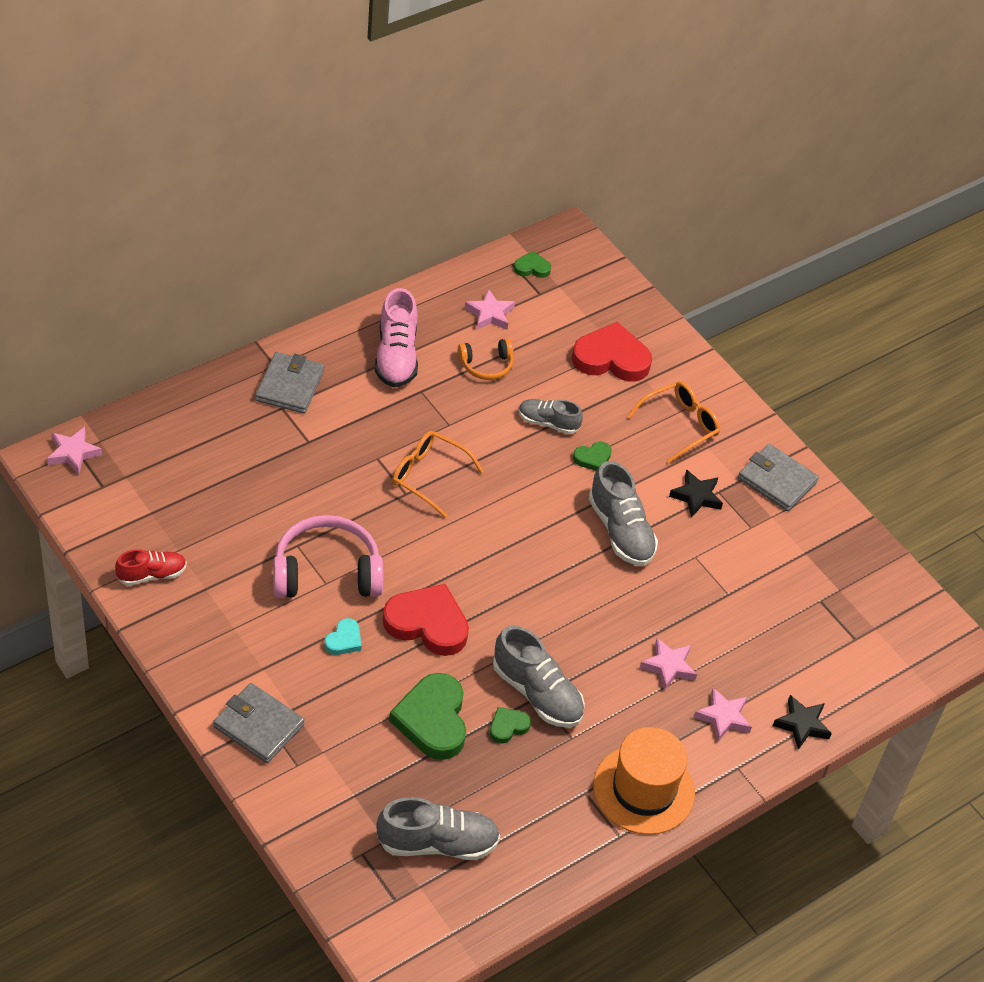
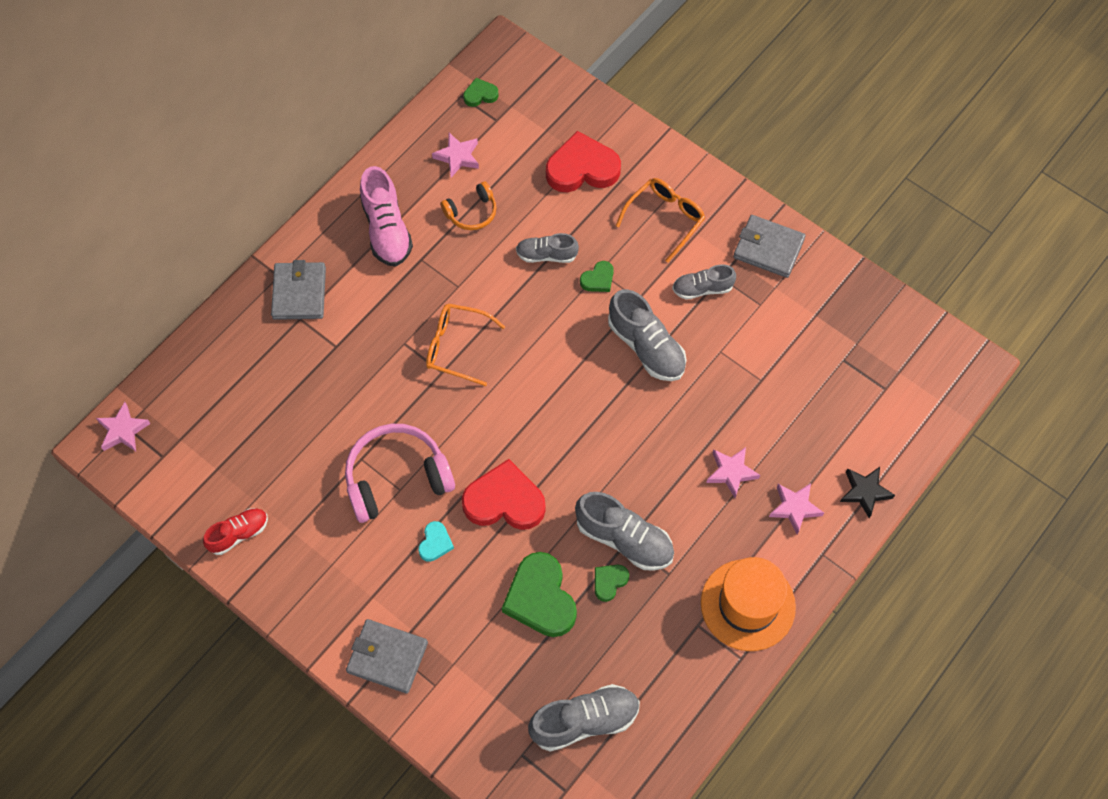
camera: 10 degrees left, 15 degrees up
black star [669,469,723,518] -> grey shoe [672,264,736,300]

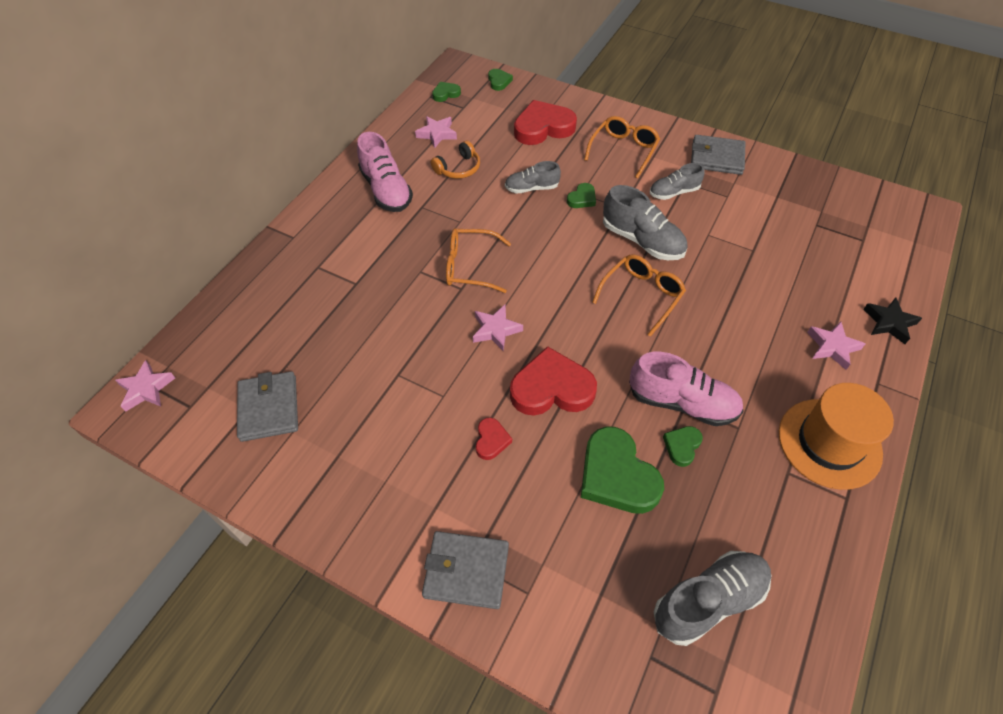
camera: 10 degrees left, 10 degrees down
red shoe [203,508,268,555] -> none
grey wallet [271,260,326,320] -> grey wallet moved to [237,371,298,442]
pink headphones [345,424,455,523] -> none
turquoise heart [418,521,454,562] -> red heart [476,418,512,460]
grey shoe [575,492,674,571] -> pink shoe [629,352,743,426]
pink star [706,447,760,498] -> pink star moved to [473,305,523,351]
none -> green heart [488,69,513,91]
none -> orange glasses [592,254,686,337]

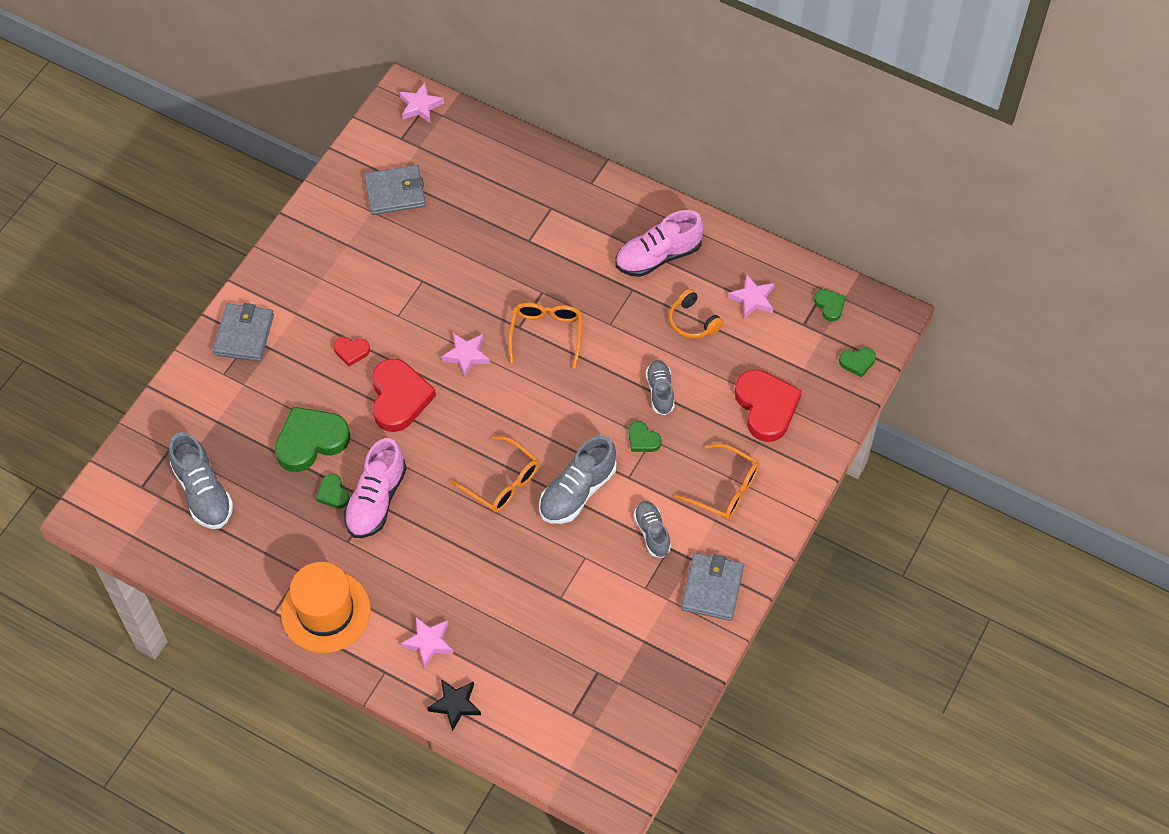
camera: 90 degrees right, 5 degrees up
green heart [663,426,703,467] -> green heart turned 150 degrees counterclockwise [316,474,350,509]

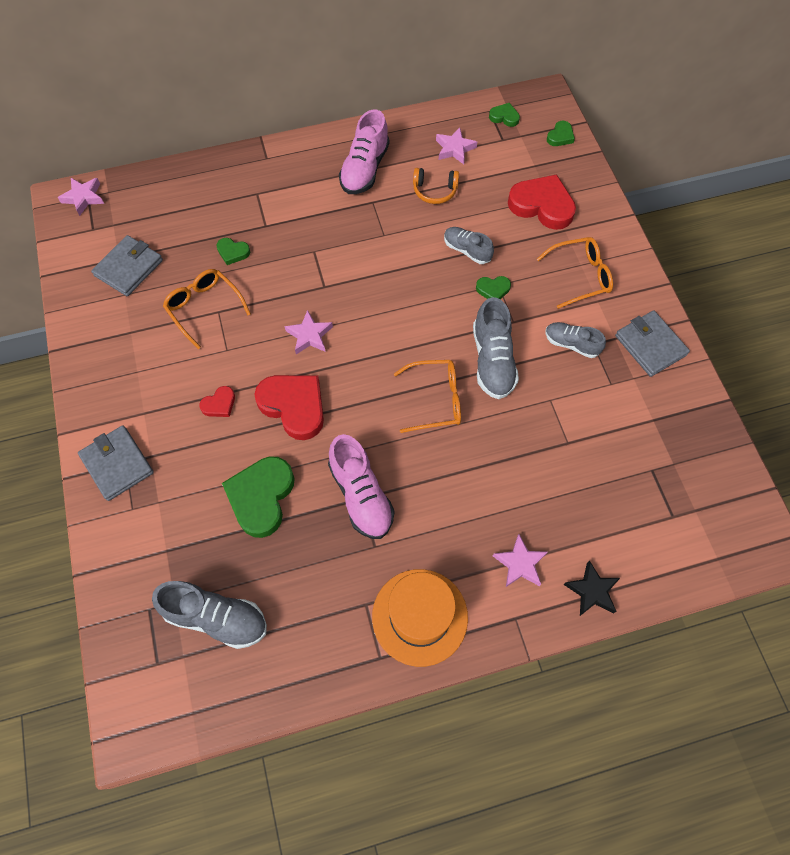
camera: 45 degrees left, 5 degrees up
green heart [316,474,350,509] -> green heart moved to [216,238,250,265]
orange glasses [508,303,582,369] -> orange glasses moved to [163,269,251,349]

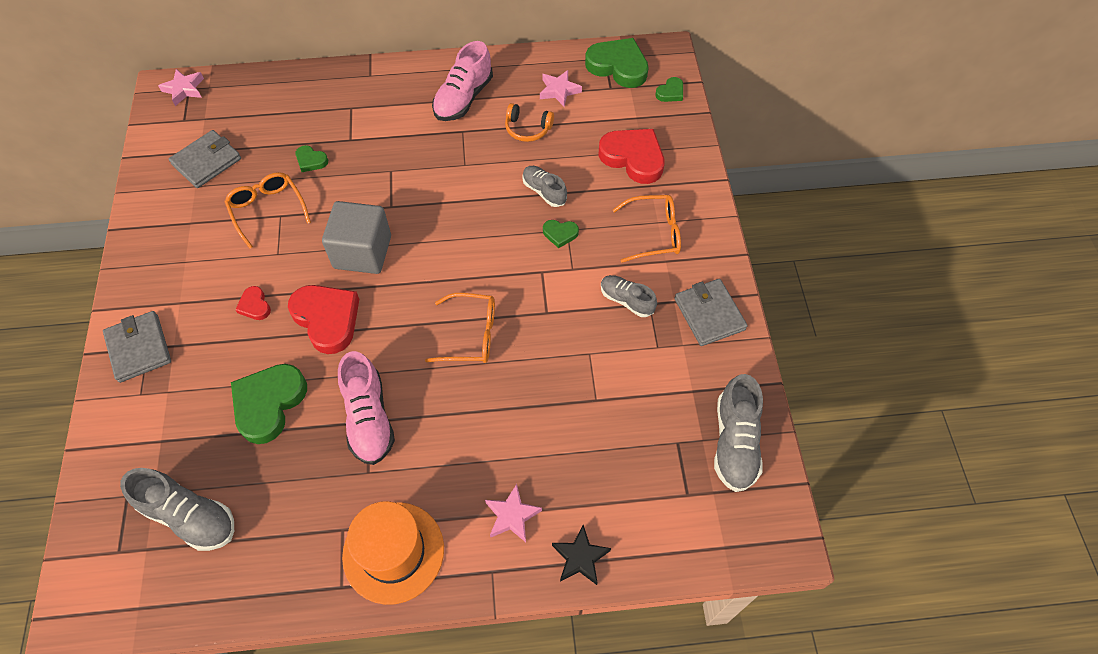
camera: 10 degrees right, 5 degrees down
red heart [199,386,235,417] -> red heart turned 90 degrees clockwise [235,286,271,320]
pink star [285,310,333,354] -> grey cube [322,201,391,274]
grey shoe [473,297,519,399] -> grey shoe moved to [714,374,763,492]
green heart [489,103,520,127] -> green heart [585,38,649,88], size x2.07

